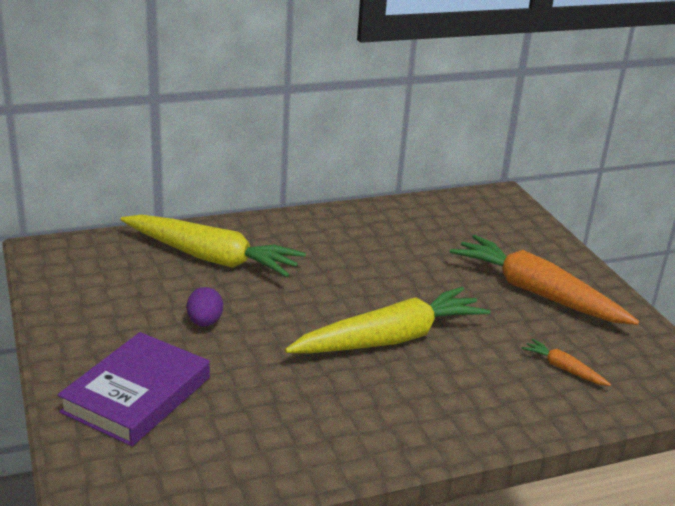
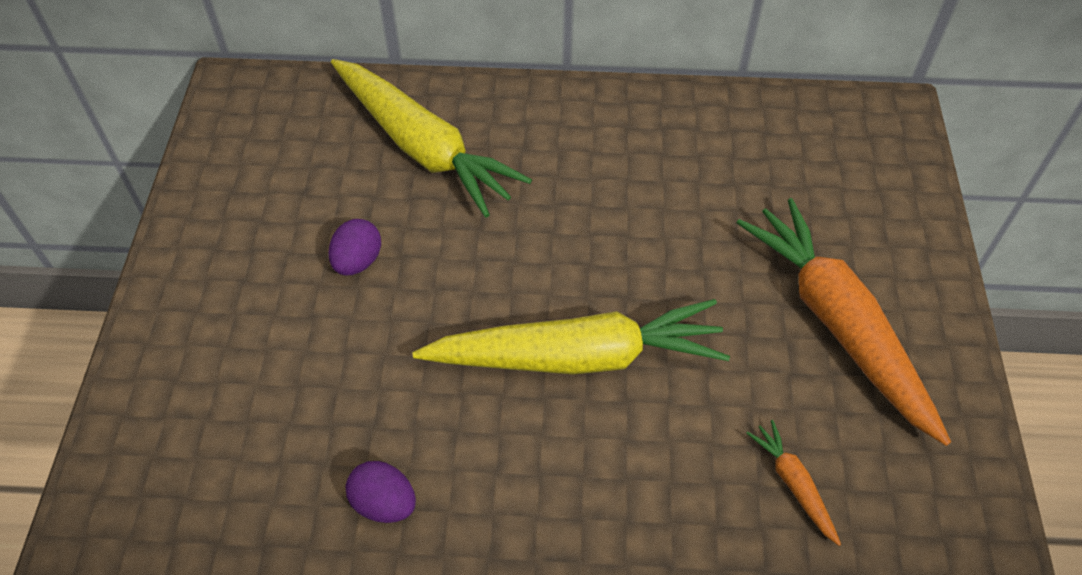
camera: 25 degrees right, 25 degrees up
purple book [57,332,210,446] -> none
none -> purple egg [346,461,416,523]

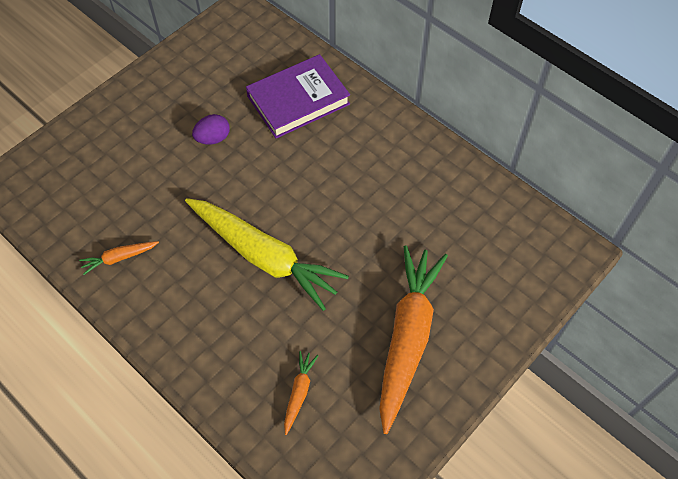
camera: 40 degrees right, 5 degrees up
yellow carrot [331,59,532,217] -> purple book [246,54,350,138]
purple egg [346,461,416,523] -> orange carrot [79,241,159,275]

